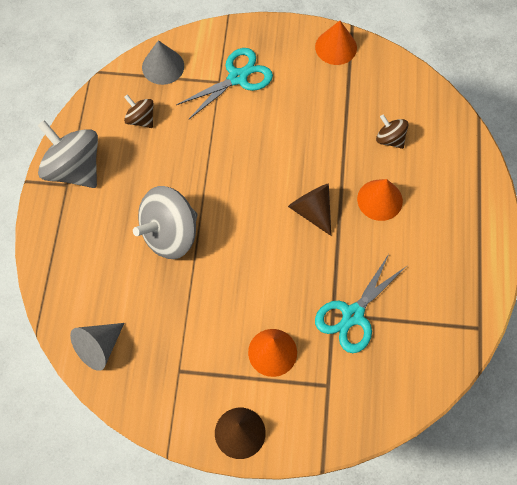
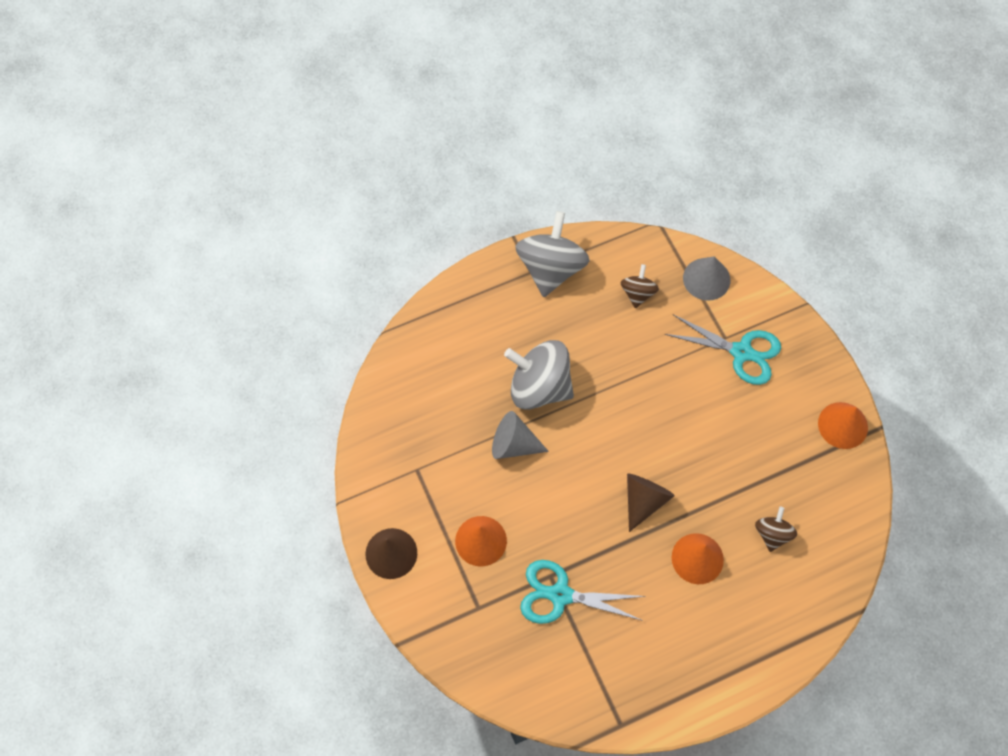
camera: 60 degrees right, 0 degrees up
grey cone [70,323,124,371] -> grey cone moved to [492,411,549,459]

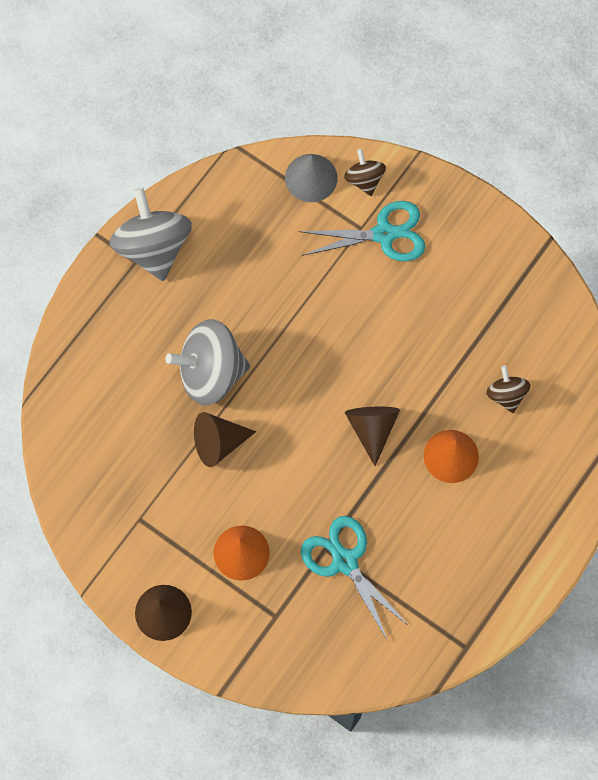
camera: 30 degrees left, 5 degrees up
grey cone [492,411,549,459] -> brown cone [194,412,256,467]
turquoise scissors [520,560,646,624] -> turquoise scissors turned 75 degrees clockwise [301,516,409,641]
brown spinning top [620,264,659,308] -> brown spinning top moved to [344,149,386,196]
orange cone [818,402,868,449] -> none

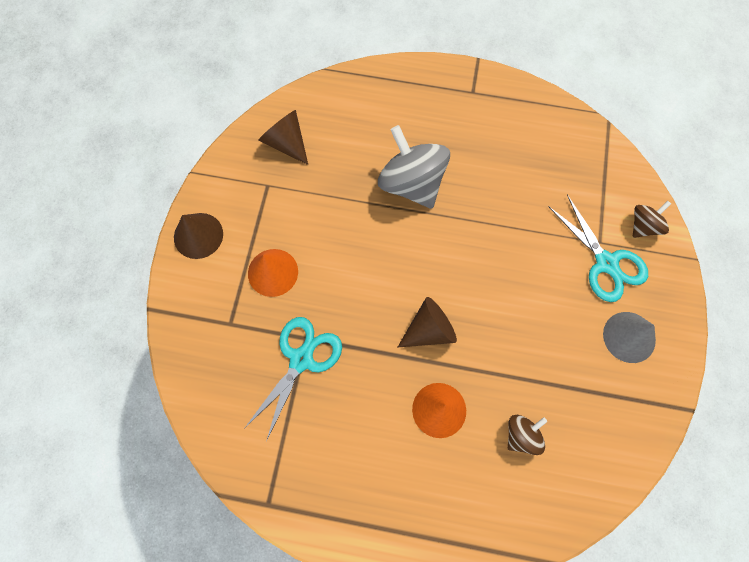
camera: 65 degrees right, 0 degrees up
grey spinning top [109,187,192,281] -> none
brown cone [194,412,256,467] -> brown cone moved to [258,110,308,165]
grey cone [285,154,338,202] -> grey cone moved to [603,312,656,363]

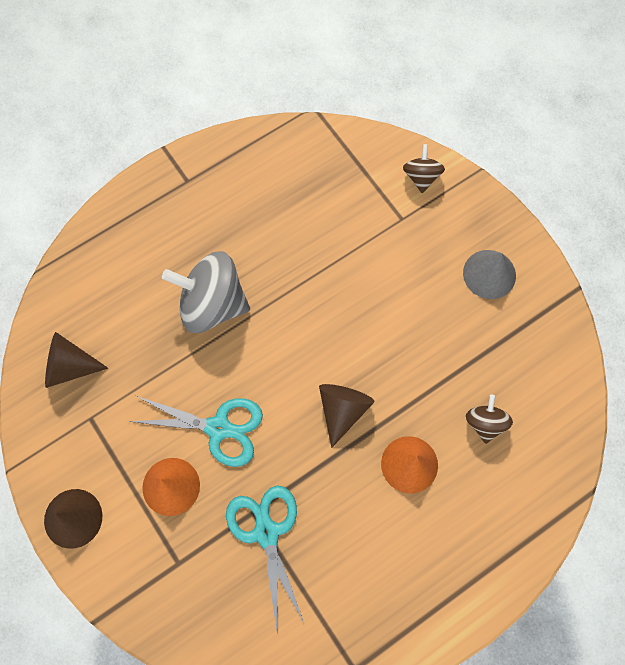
camera: 45 degrees left, 0 degrees up
turquoise scissors [548,194,648,302] -> turquoise scissors moved to [128,396,263,467]

